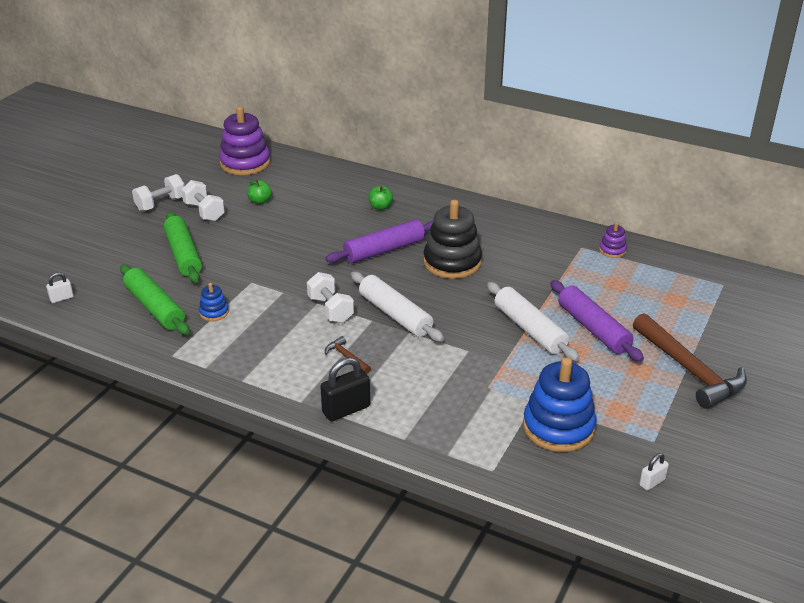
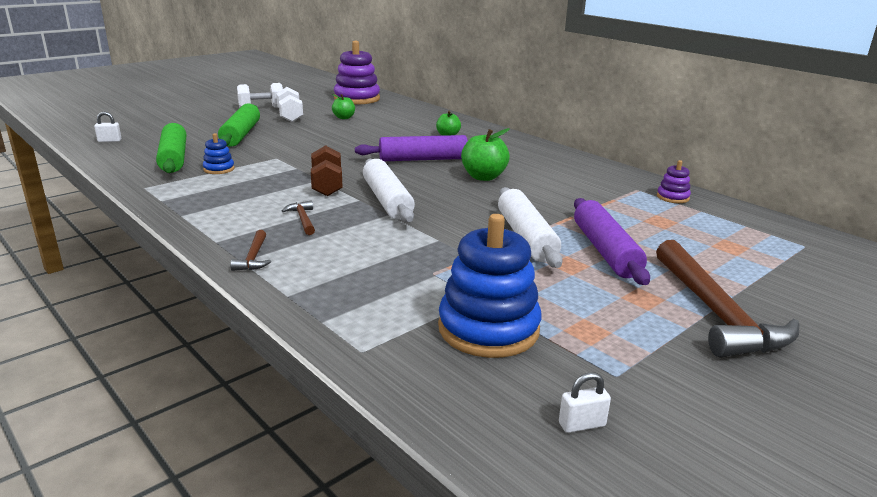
camera: 20 degrees right, 10 degrees down
white dumbbell [307,272,354,323] -> brown dumbbell [311,145,343,196]
black padlock [320,357,370,421] -> brown hammer [230,230,271,271]
black stacking toy [423,200,482,279] -> green apple [461,128,510,181]

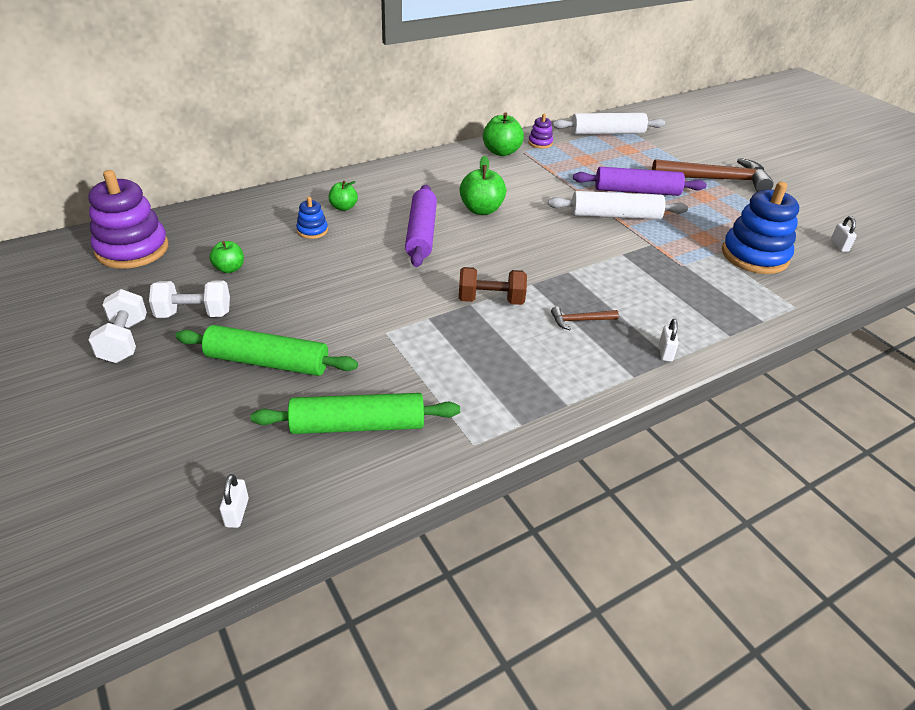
camera: 80 degrees left, 15 degrees up
blue stacking toy [203,133,235,174] -> blue stacking toy moved to [296,197,328,239]
brown hammer [230,230,271,271] -> white padlock [659,319,678,362]
white rolling pin [363,159,415,222] -> white rolling pin moved to [552,113,665,135]
none -> green apple [483,112,524,156]

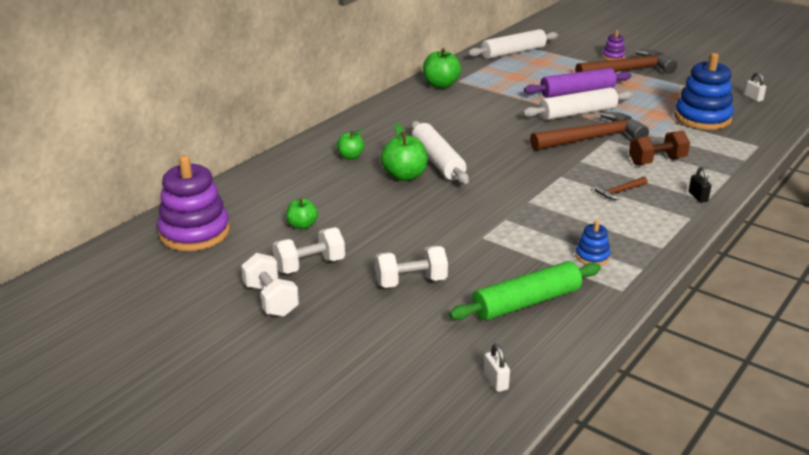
camera: 20 degrees left, 10 degrees down
green rolling pin [175,325,358,376] -> white dumbbell [375,246,448,288]
blue stacking toy [296,197,328,239] -> blue stacking toy moved to [575,220,611,265]
purple rolling pin [405,185,437,267] -> white rolling pin [411,121,469,184]
brown dumbbell [459,267,527,305] -> brown dumbbell moved to [629,130,690,165]
green apple [460,156,506,215] -> green apple moved to [381,123,428,181]
purple stacking toy [528,114,553,149] -> purple stacking toy moved to [602,30,626,60]
white padlock [659,319,678,362] -> black padlock [689,166,711,203]
none -> brown hammer [530,112,649,151]

